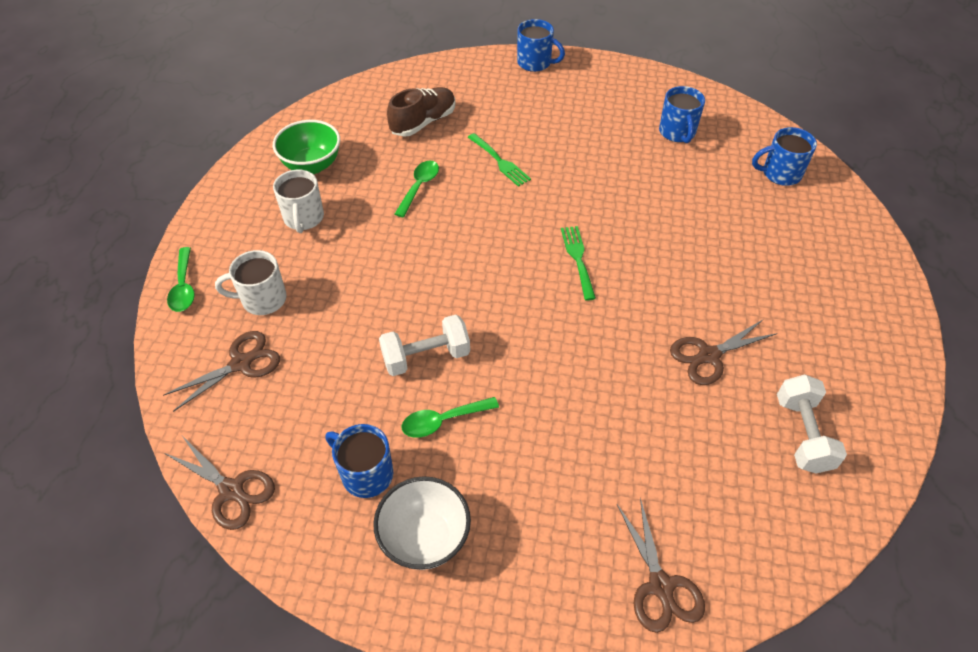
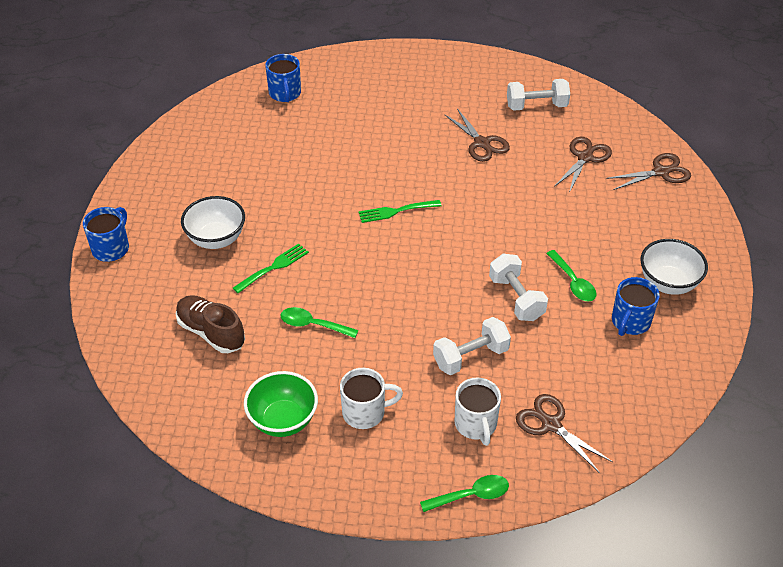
camera: 95 degrees left, 5 degrees down
brown scissors [164,437,275,530] -> brown scissors moved to [554,137,612,193]
blue mug [659,86,705,143] -> none
none -> white bowl [181,196,245,249]
none -> white dumbbell [433,317,511,375]

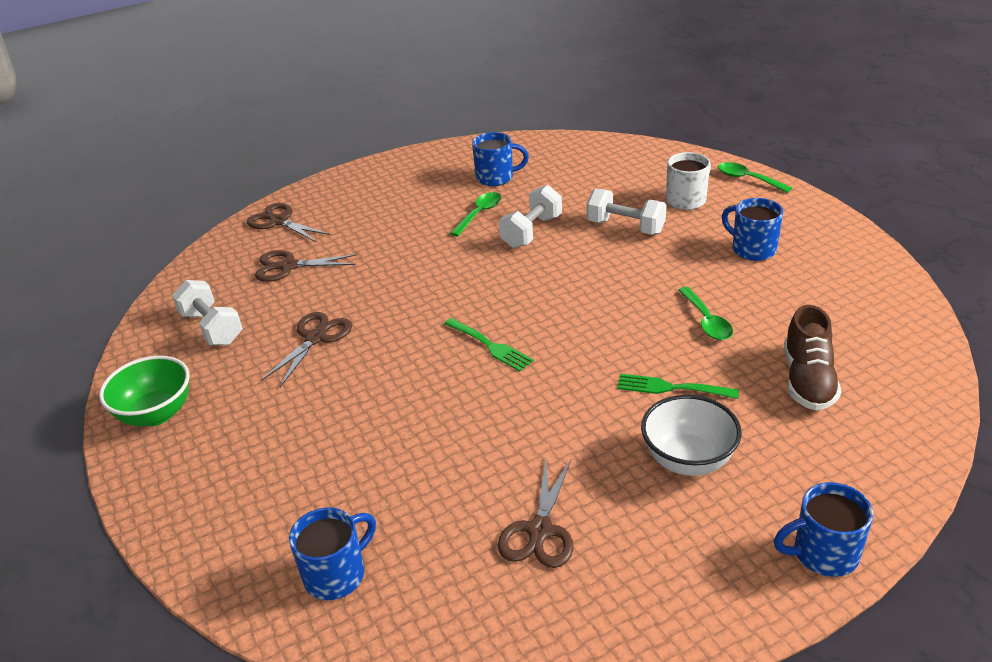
camera: 120 degrees left, 10 degrees down
green bowl [244,371,318,437] -> green bowl moved to [99,356,190,426]
white mug [340,368,403,429] -> blue mug [722,198,783,261]
brown scissors [516,394,613,473] -> brown scissors moved to [498,459,574,568]
white bowl [640,239,708,295] -> none

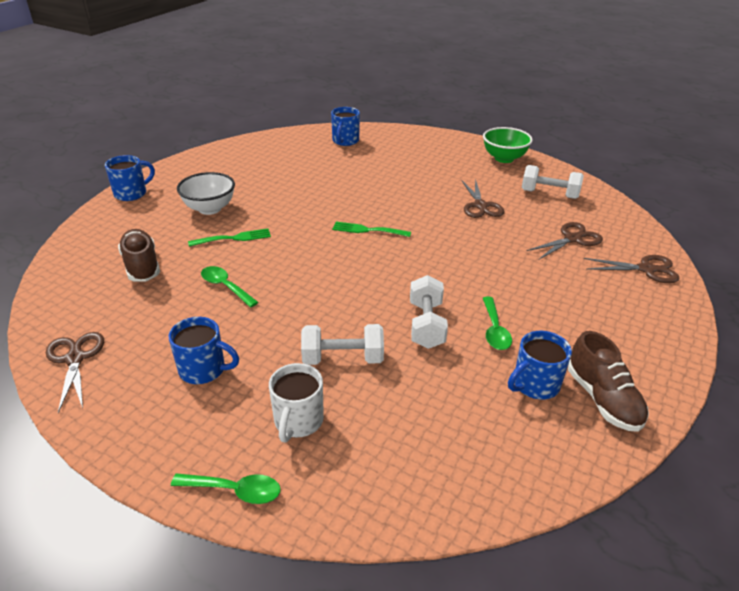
camera: 145 degrees right, 0 degrees up
brown scissors [498,459,574,568] -> brown scissors moved to [46,332,104,413]
none -> brown shoe [568,331,649,432]

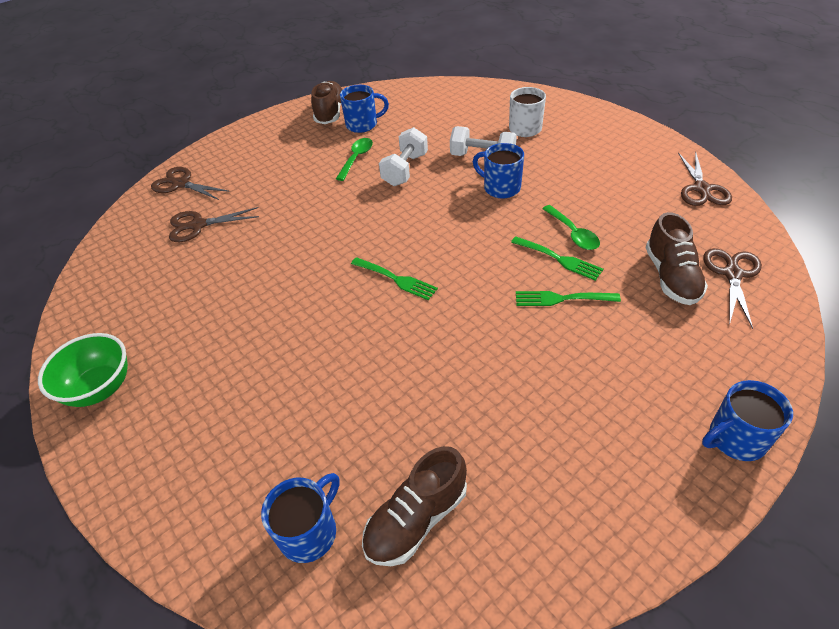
camera: 155 degrees left, 10 degrees up
blue mug [169,317,239,384] -> blue mug moved to [473,143,524,198]
green spoon [171,473,281,504] -> none
white bowl [177,172,235,215] -> none
brown scissors [462,179,504,218] -> brown scissors moved to [704,248,762,329]
white dumbbell [522,165,584,199] -> none
none -> brown shoe [362,446,467,566]
none -> green fork [511,236,603,281]

